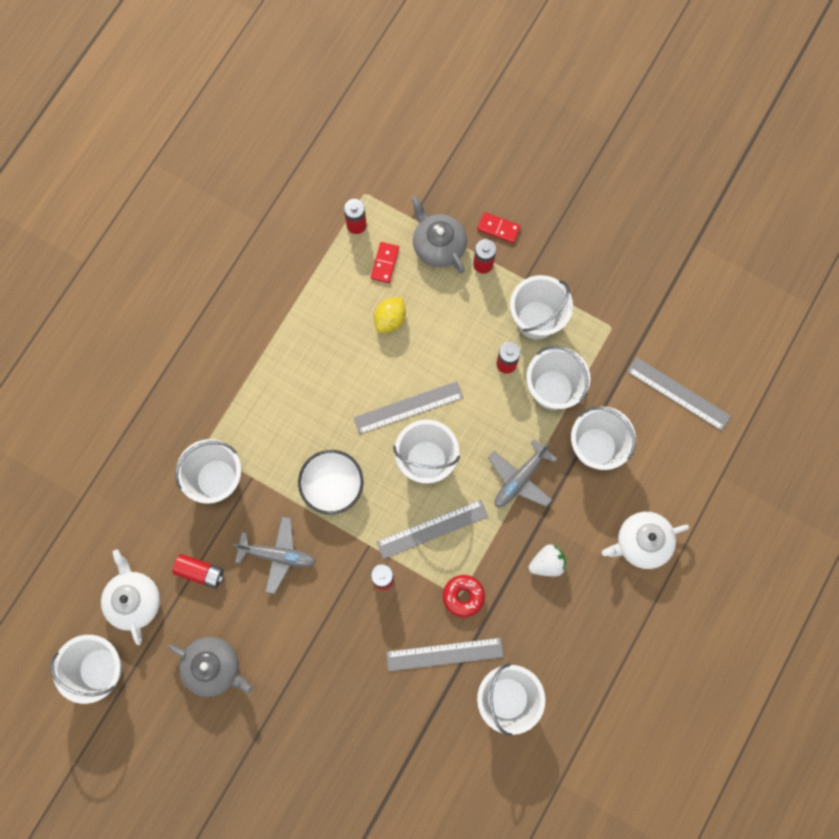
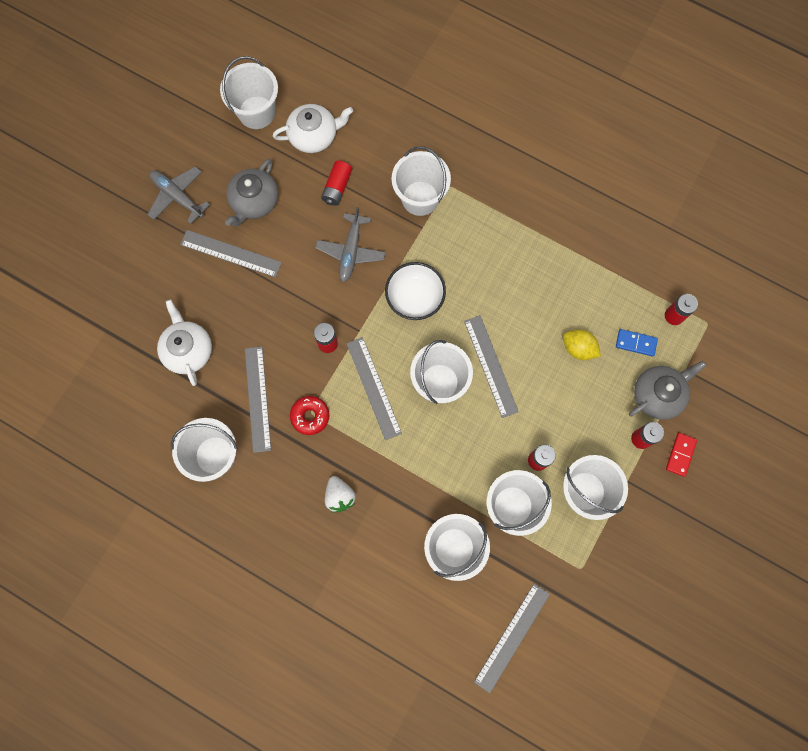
camera: 90 degrees right, 0 degrees up
red domino [371,242,399,283] -> blue domino [616,329,658,357]
grey plane [488,439,557,507] -> grey plane moved to [148,166,210,224]
white teapot [602,512,689,569] -> white teapot moved to [157,299,212,386]
none -> grey ruler [180,230,282,278]

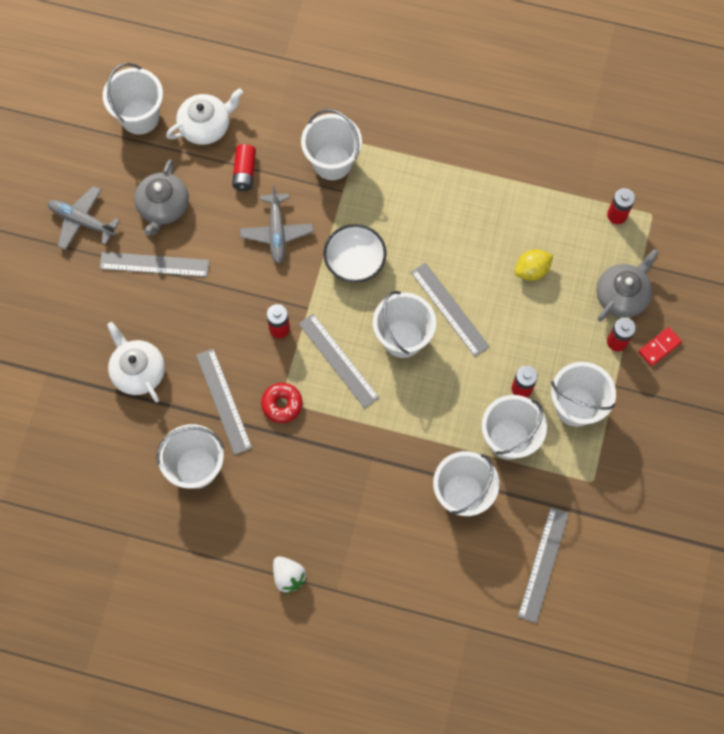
camera: 15 degrees left, 5 degrees down
white strawberry [325,476,355,513] -> white strawberry moved to [273,556,307,594]
yellow lemon [563,329,601,360] -> yellow lemon turned 45 degrees counterclockwise [515,249,553,281]
blue domino [616,329,658,357] -> none
red domino [666,433,697,477] -> red domino turned 45 degrees clockwise [638,327,682,366]

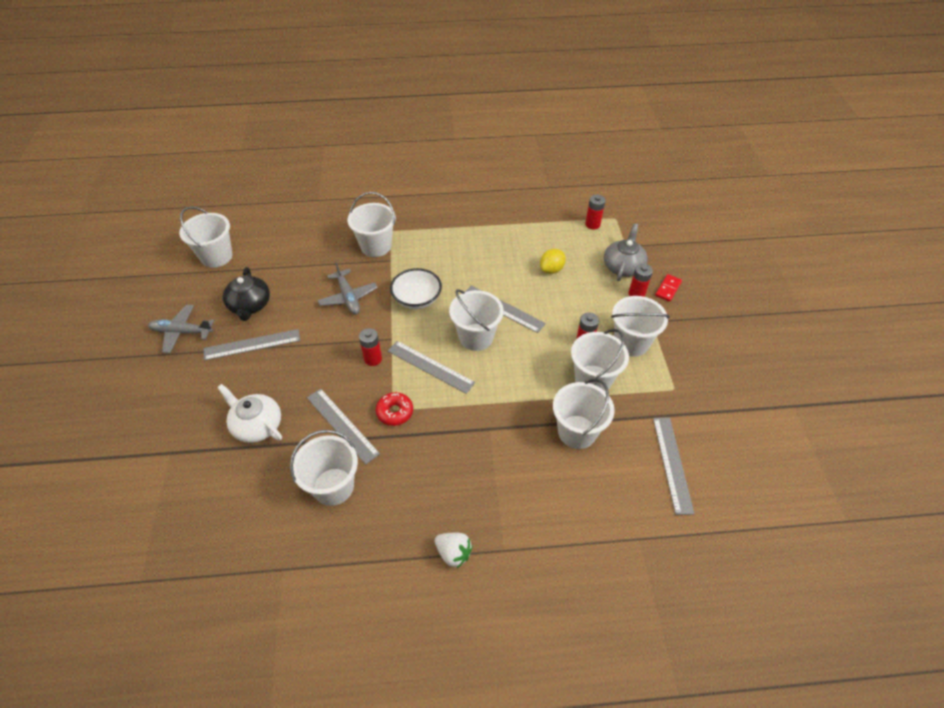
camera: 20 degrees left, 20 degrees down
grey teapot [134,159,189,235] -> black teapot [223,267,270,321]
white teapot [166,88,243,145] -> none
red battery [232,144,256,191] -> none

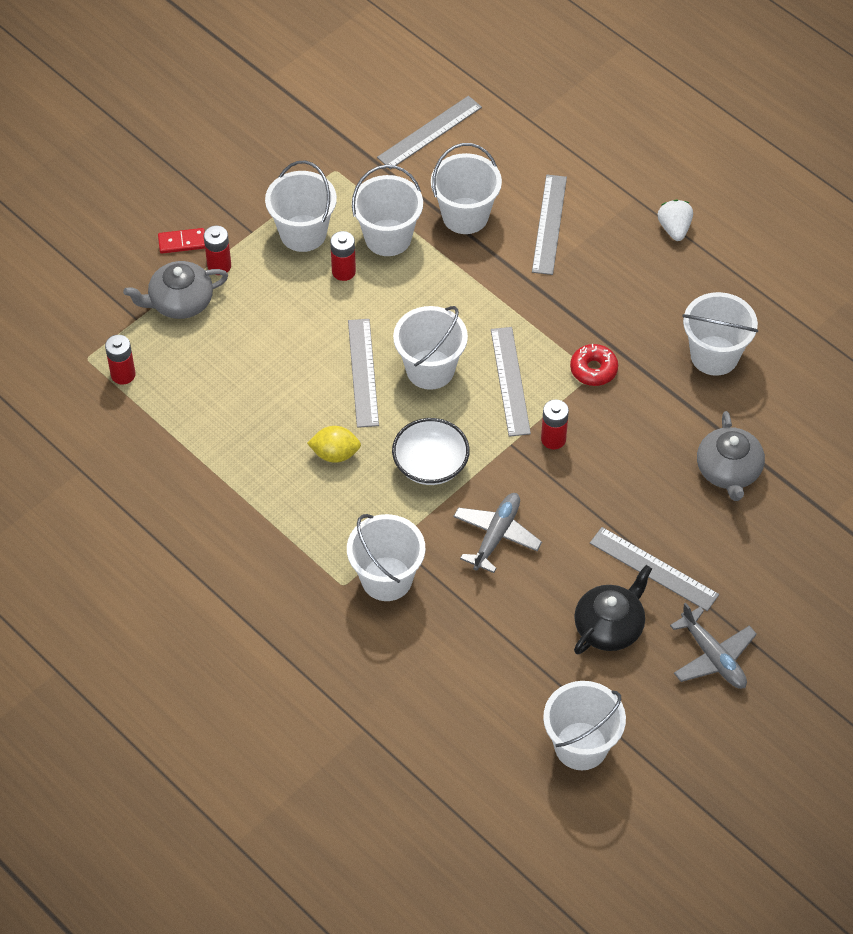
camera: 130 degrees left, 5 degrees up
white teapot [217,384,282,443] -> grey teapot [697,411,765,501]
grey ruler [307,388,380,464] -> grey ruler moved to [532,175,567,275]
yellow lemon [540,249,566,274] -> yellow lemon moved to [307,426,361,463]

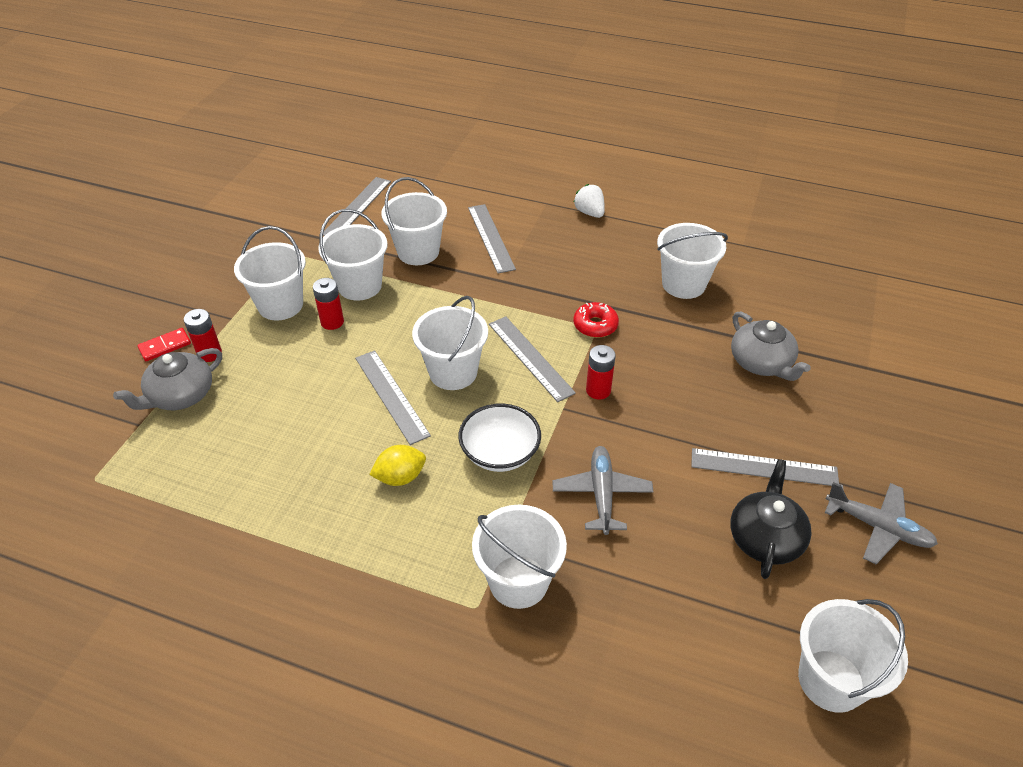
camera: 25 degrees left, 10 degrees down
red battery [105,335,136,385] -> none

